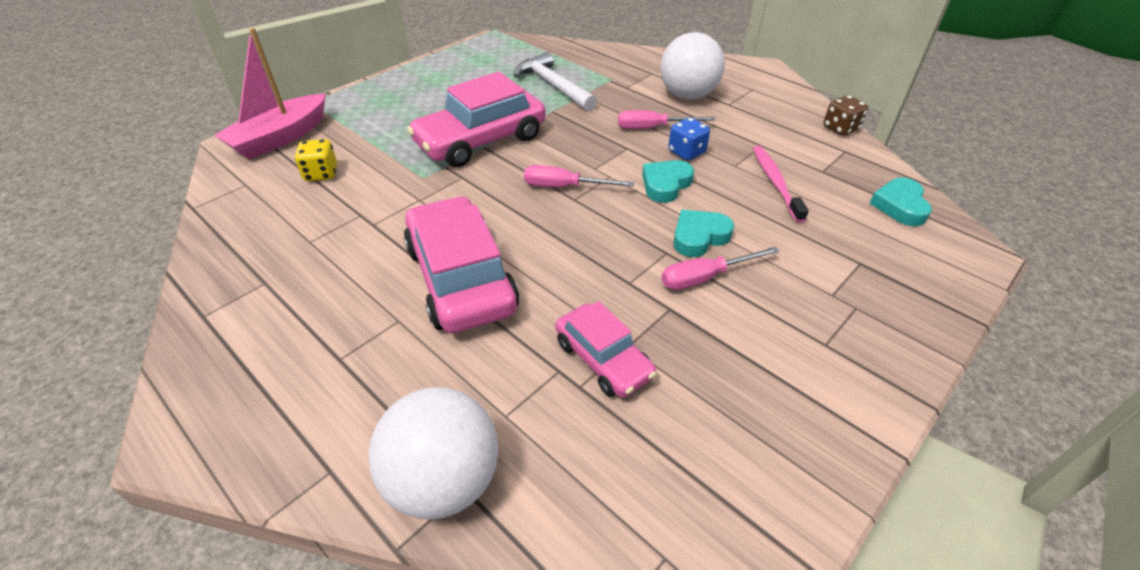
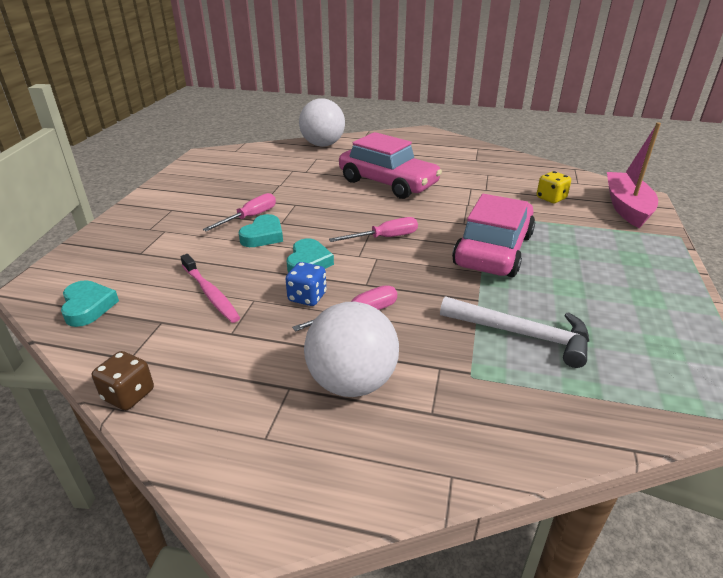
camera: 150 degrees right, 10 degrees down
pink car [555,301,657,398] -> none

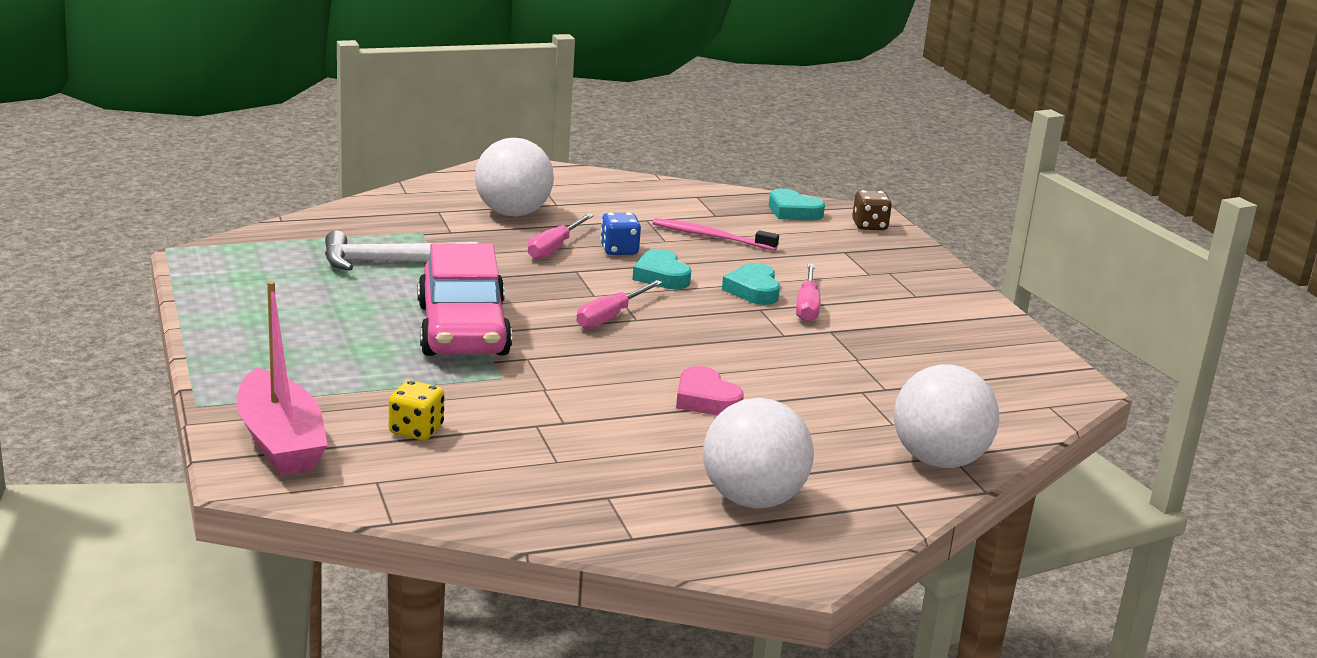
camera: 145 degrees right, 10 degrees down
brown dice [92,351,154,410] -> brown dice moved to [852,190,892,230]
pink car [339,132,442,199] -> pink heart [676,366,744,416]
none -> white ball [703,398,814,509]

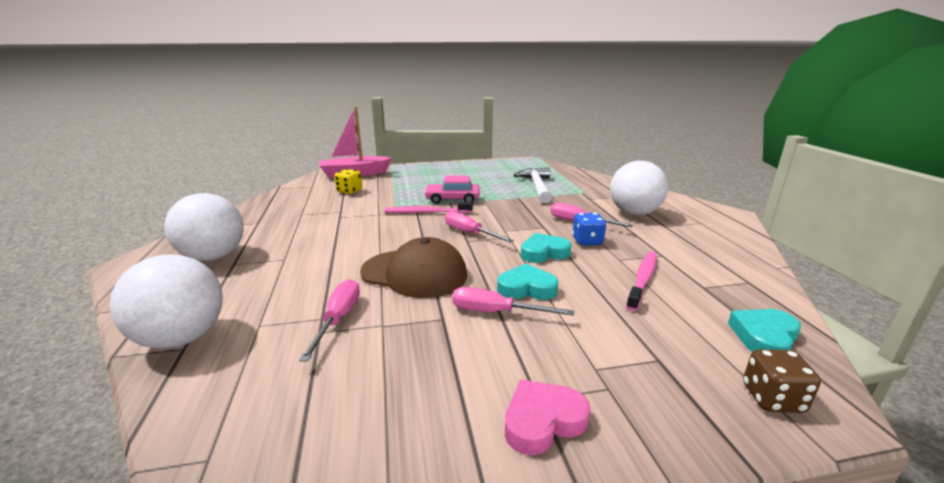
camera: 100 degrees right, 0 degrees up
pink car [418,243,512,356] -> pink car [424,176,480,204], size x0.57
pink heart [676,366,744,416] -> pink heart moved to [505,379,590,455]
none -> pink screwdriver [299,279,360,362]
none -> brown cap [360,237,467,298]
none -> pink toothbrush [385,202,473,213]

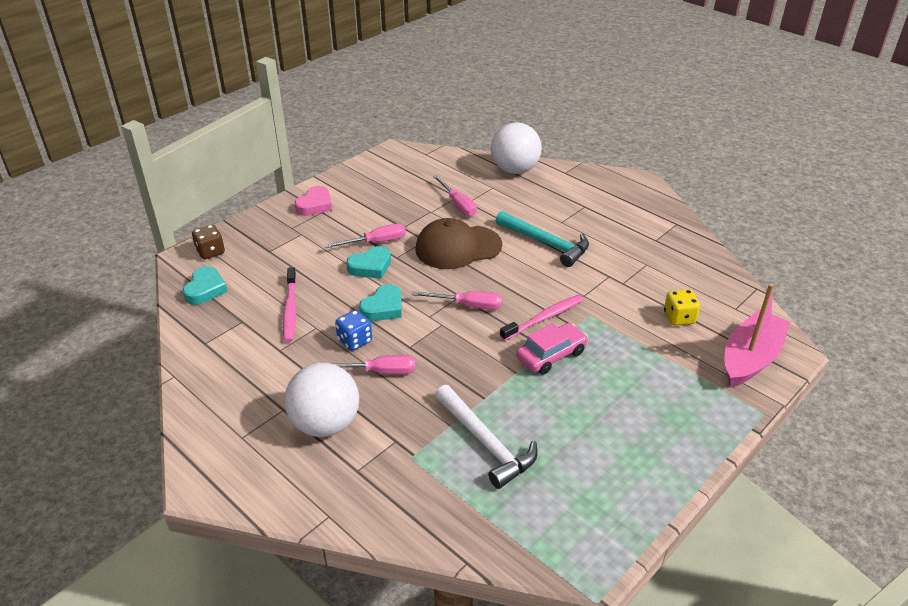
camera: 145 degrees right, 15 degrees up
white ball [164,193,244,261] -> none
none -> turquoise hammer [495,211,589,267]

